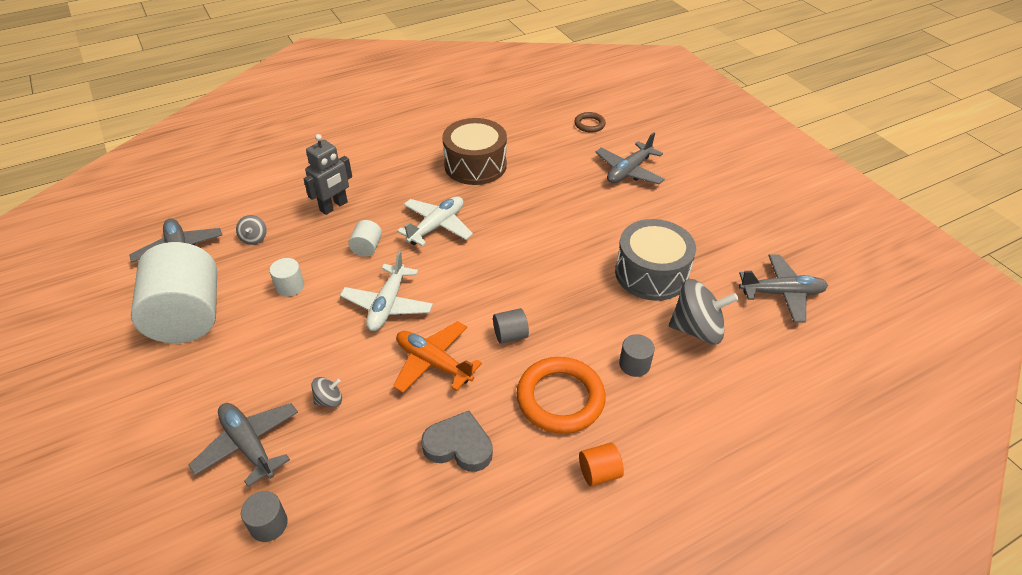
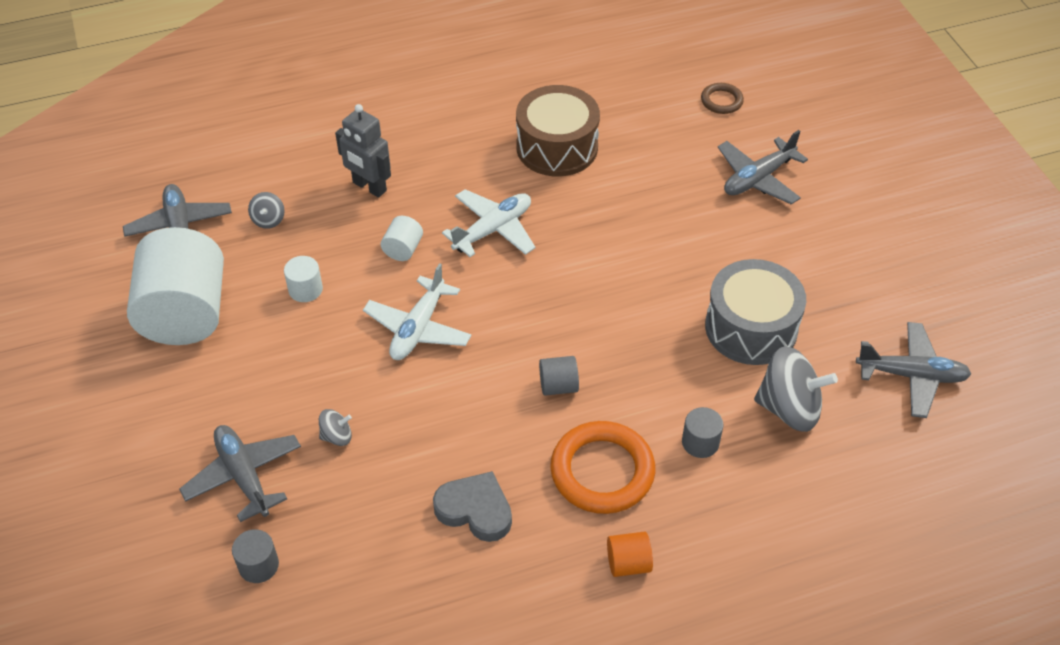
camera: 10 degrees right, 5 degrees up
grey robot [304,134,352,215] -> grey robot turned 75 degrees clockwise [335,104,391,198]
orange plane [393,321,482,393] -> none

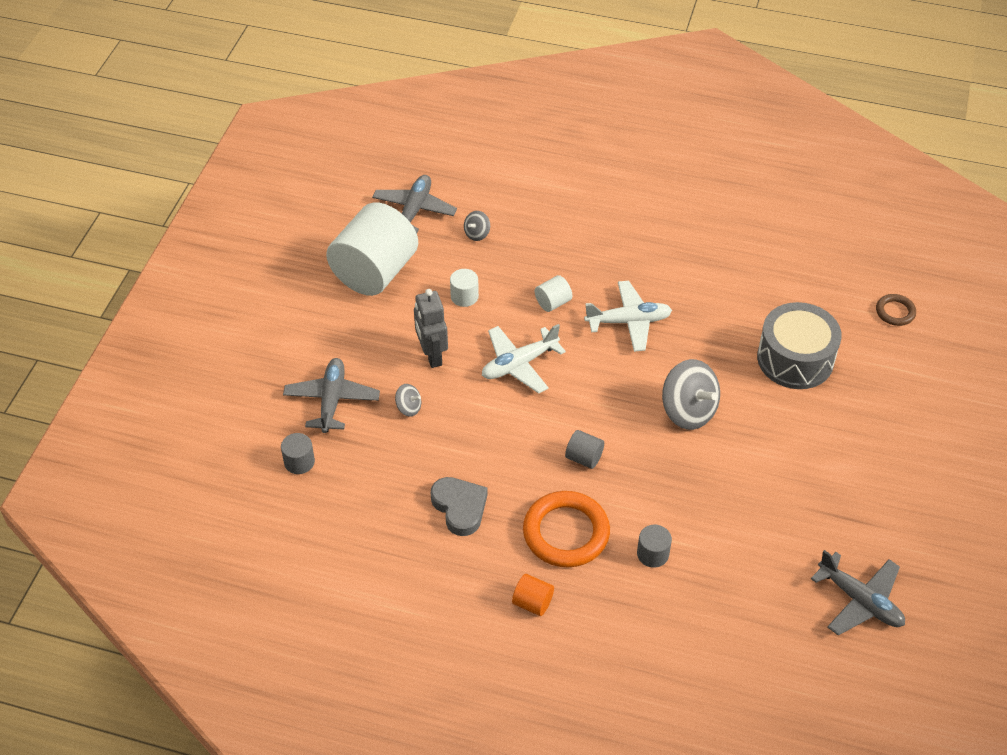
camera: 35 degrees right, 0 degrees up
grey robot [335,104,391,198] -> grey robot moved to [414,289,448,368]
brown drum [516,85,600,176] -> none
grey drum [705,259,806,365] -> grey drum moved to [757,302,842,389]
grey plane [718,130,808,205] -> none
grey spinning top [754,346,838,432] -> grey spinning top moved to [662,359,720,430]

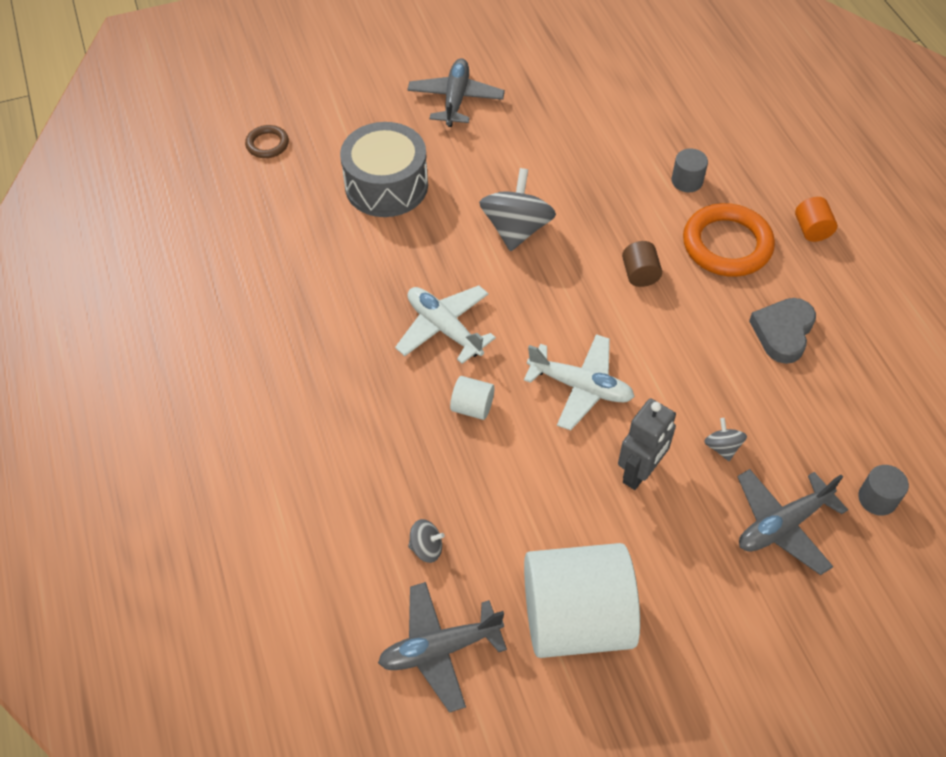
camera: 125 degrees left, 5 degrees up
white cylinder [450,269,479,307] -> none
grey cylinder [565,430,604,469] -> brown cylinder [622,241,662,287]
grey plane [811,550,905,635] -> grey plane moved to [407,58,505,127]

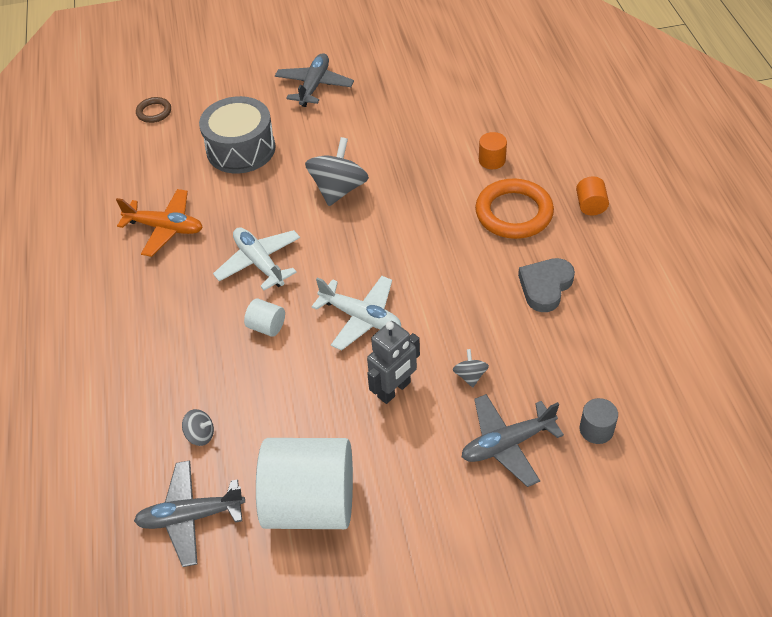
camera: 10 degrees right, 5 degrees down
brown cylinder [622,241,662,287] -> none
grey cylinder [672,148,708,192] -> orange cylinder [479,132,507,169]
none -> orange plane [116,189,203,257]

